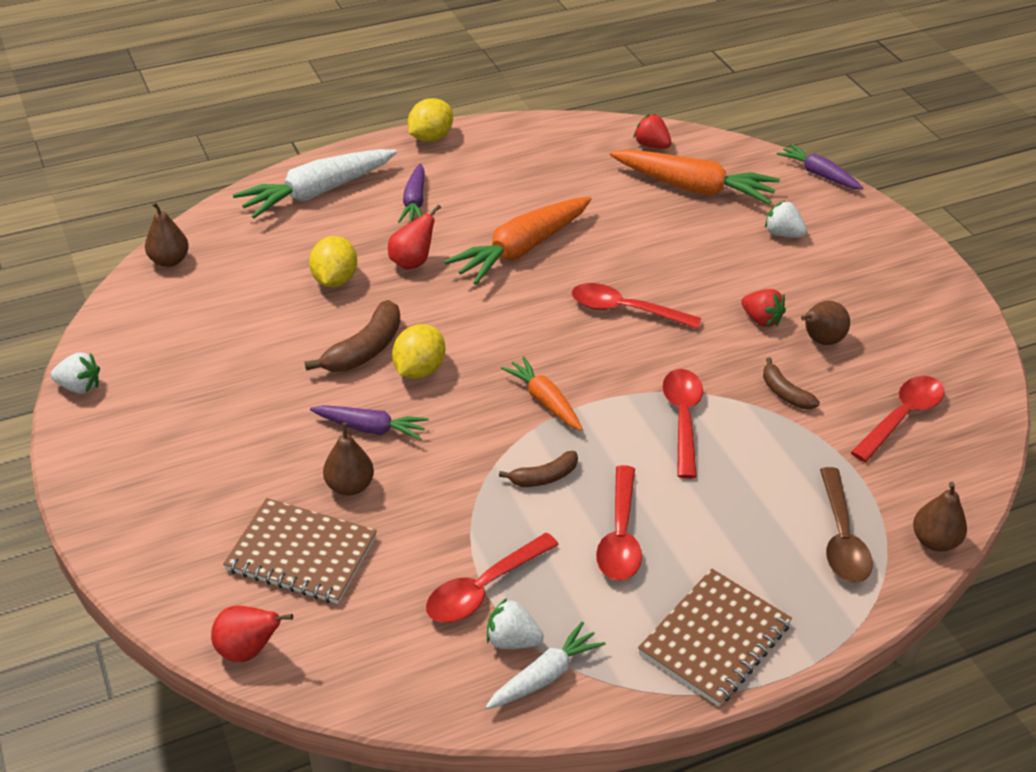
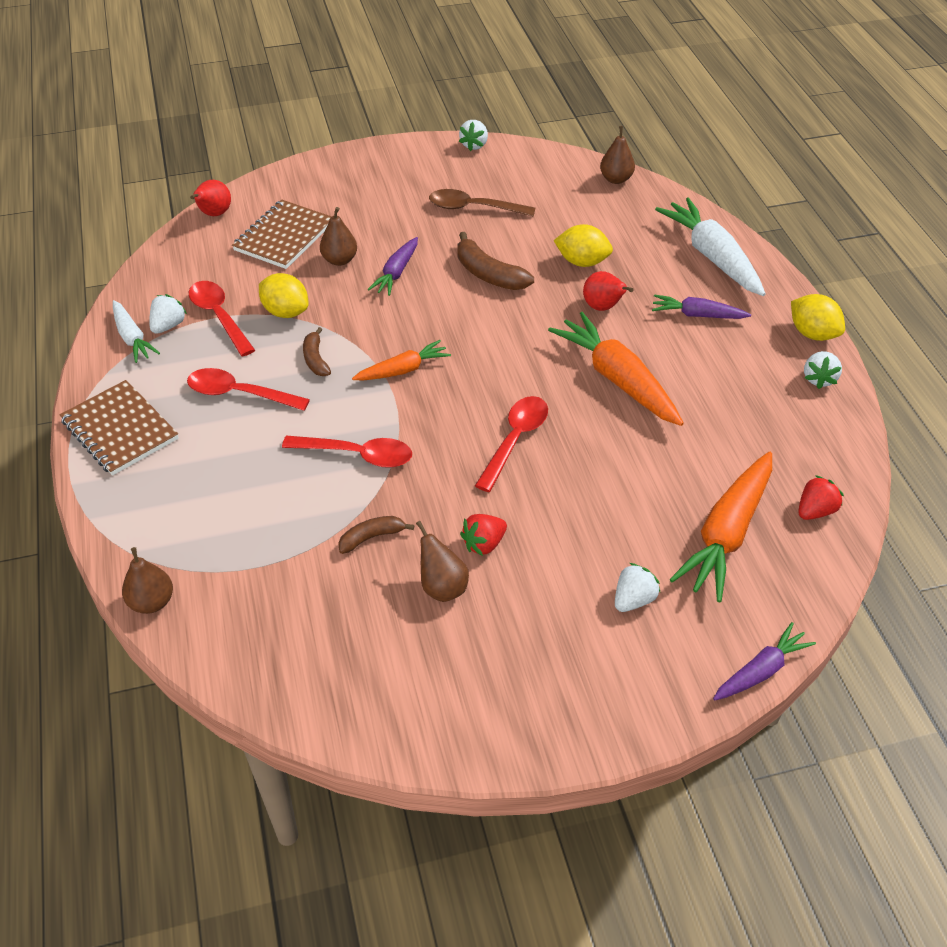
camera: 100 degrees right, 5 degrees up
yellow lemon [392,324,445,379] -> yellow lemon moved to [259,273,308,318]
brown spoon [820,467,873,583] -> brown spoon moved to [429,189,535,217]
red spoon [851,376,945,462] -> none
none -> white strawberry [804,351,842,389]

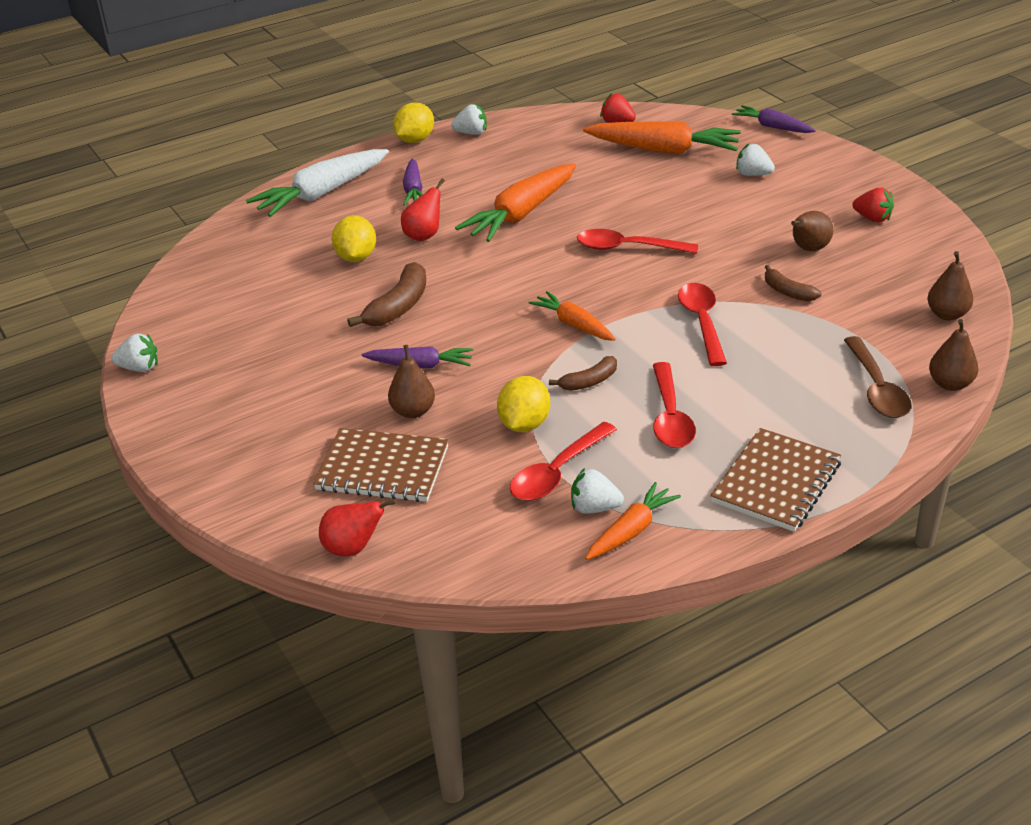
camera: 105 degrees left, 10 degrees down
white carrot [113,300,160,363] -> orange carrot [585,482,681,560]
brown spoon [429,189,535,217] -> brown spoon moved to [844,336,911,418]
red strawberry [460,514,507,556] -> red strawberry moved to [852,188,894,222]
brown pear [600,126,635,184] -> brown pear moved to [927,251,973,320]

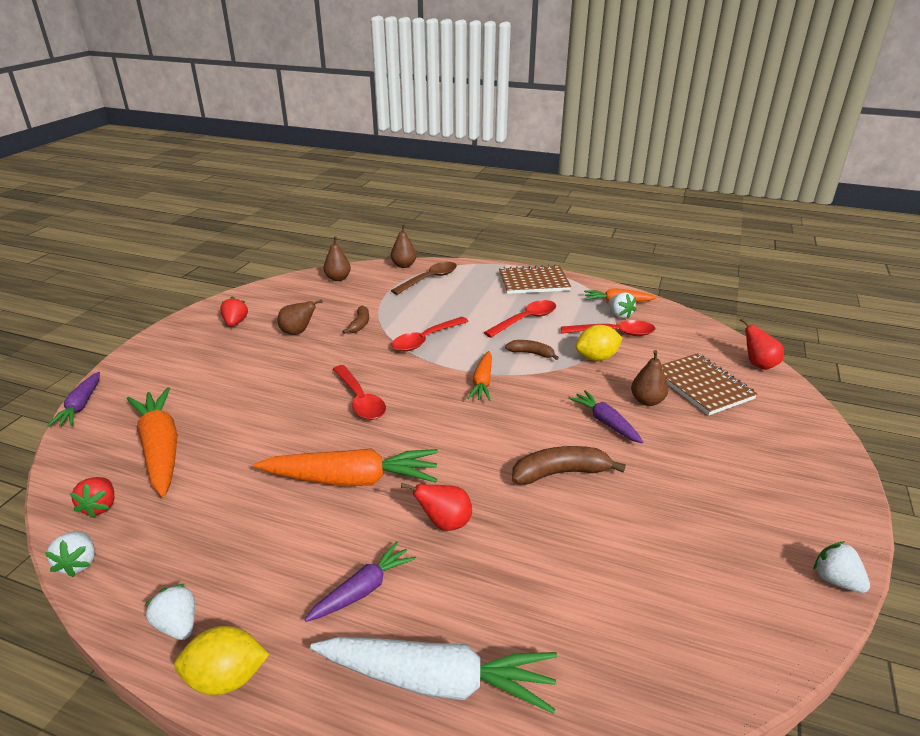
camera: 130 degrees left, 5 degrees down
yellow lemon [332,215,376,262] -> none
white strawberry [736,144,775,176] -> white strawberry moved to [45,531,95,577]

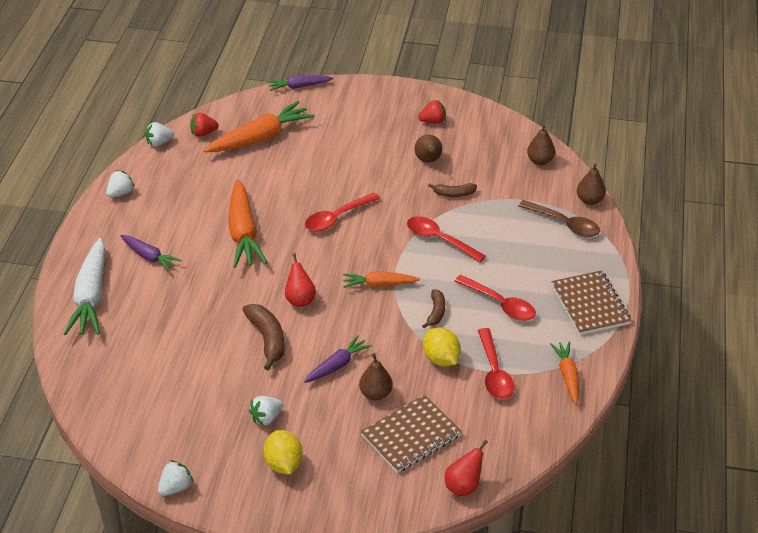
camera: 80 degrees right, 10 degrees up
yellow lemon [174,626,270,695] -> yellow lemon moved to [263,430,303,474]
red pear [401,483,472,531] -> red pear moved to [285,253,316,307]
white strawberry [608,292,636,319] -> white strawberry moved to [249,396,283,426]

